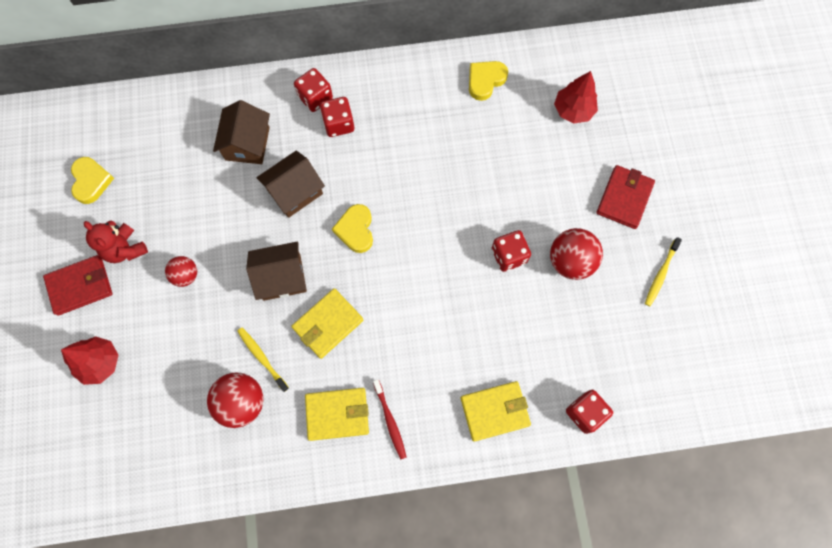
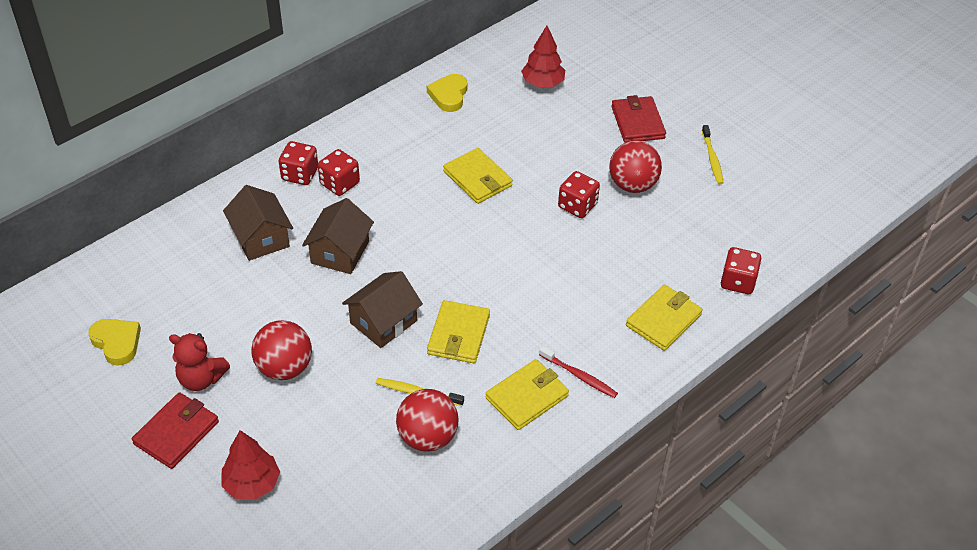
camera: 35 degrees left, 25 degrees down
red ball [165,256,197,287] -> red ball [251,320,312,380], size x1.67
yellow heart [332,204,373,253] -> none
none -> yellow wallet [443,148,513,204]

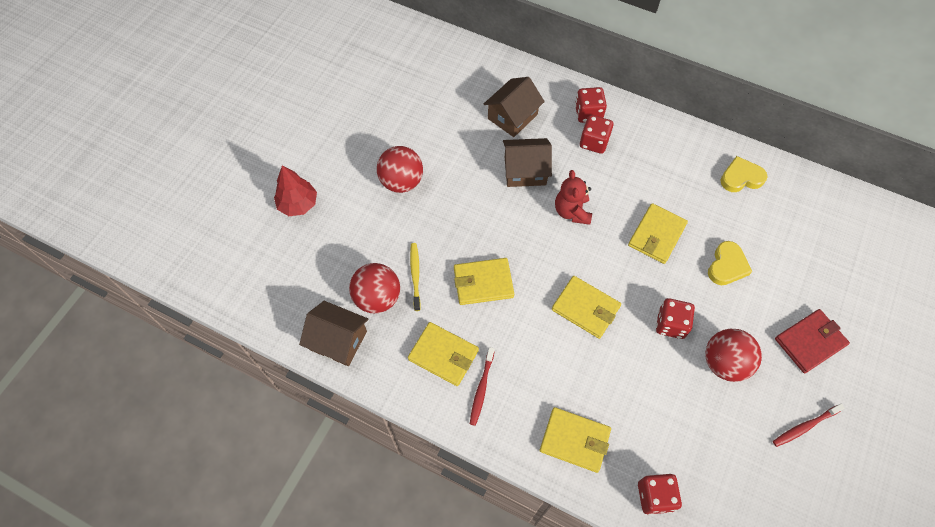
camera: 70 degrees right, 15 degrees up
yellow heart [88,319,141,366] -> yellow heart moved to [708,241,752,285]
red wallet [132,392,219,469] -> none
red teddy bear [169,333,230,391] -> red teddy bear moved to [555,170,592,225]
brown house [342,271,423,348] -> brown house moved to [299,301,368,366]
red tree [521,26,565,87] -> none
yellow toothbrush [702,125,724,184] -> red toothbrush [773,404,845,447]
none -> yellow wallet [552,276,621,339]

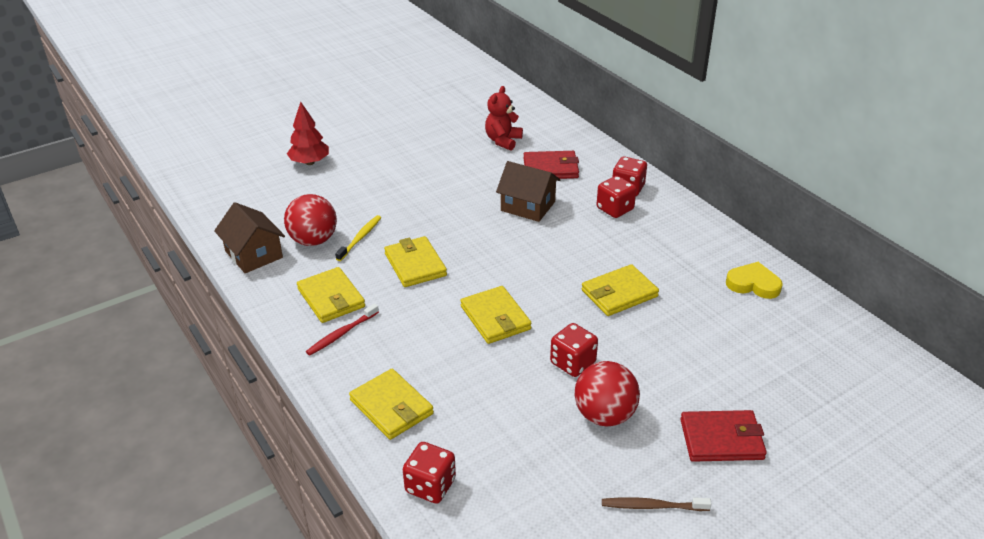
camera: 30 degrees right, 25 degrees down
red ball [377,146,423,193] -> none
yellow wallet [454,258,514,305] -> yellow wallet turned 45 degrees clockwise [384,236,447,287]
brown house [484,77,545,137] -> red wallet [524,151,579,179]
red teddy bear [555,170,592,225] -> red teddy bear moved to [485,86,523,150]
yellow heart [708,241,752,285] -> none
red toothbrush [773,404,845,447] -> brown toothbrush [602,497,712,511]

